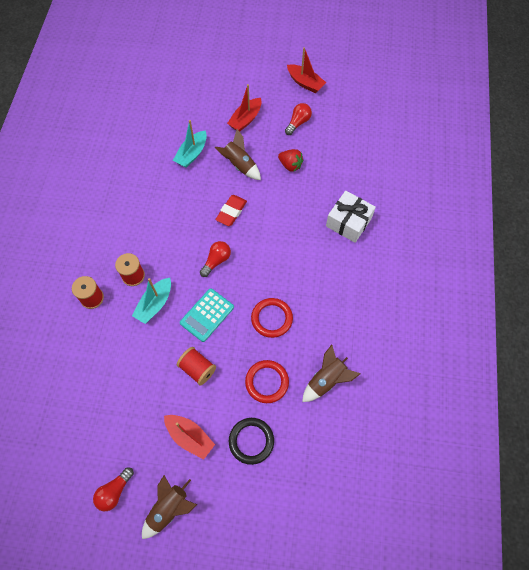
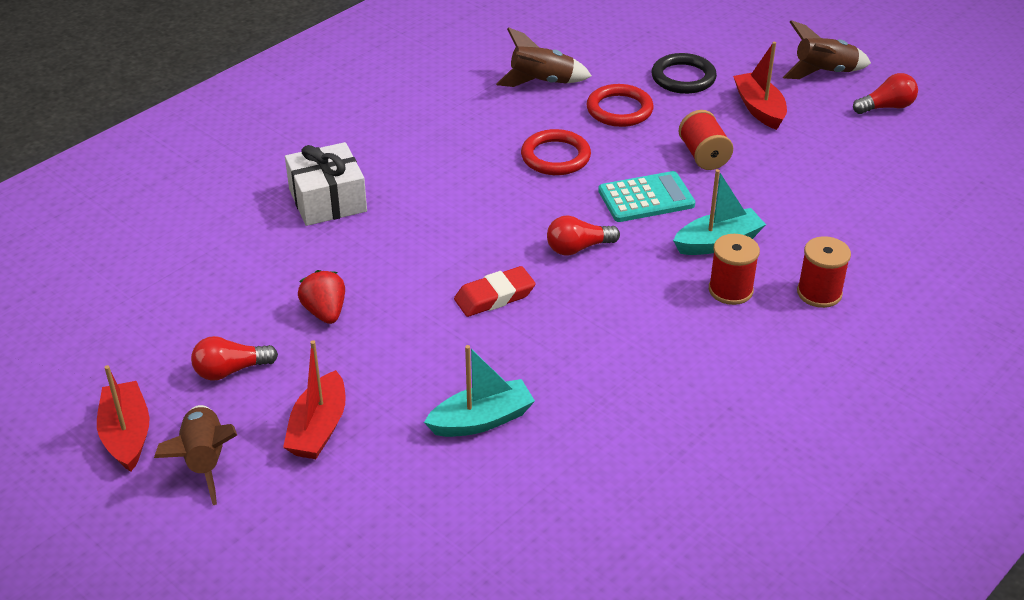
camera: 145 degrees left, 25 degrees down
brown rocket [215,129,261,180] -> brown rocket moved to [154,405,237,505]
red boat [227,84,262,132] -> red boat turned 120 degrees clockwise [283,340,346,459]

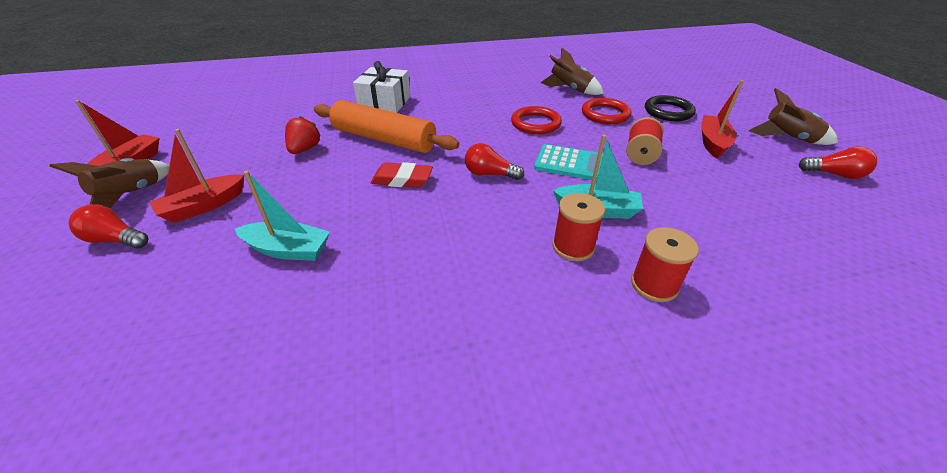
camera: 35 degrees right, 0 degrees up
red light bulb [191,336,278,380] -> red light bulb moved to [69,204,148,249]
none -> orange rolling pin [314,100,459,153]

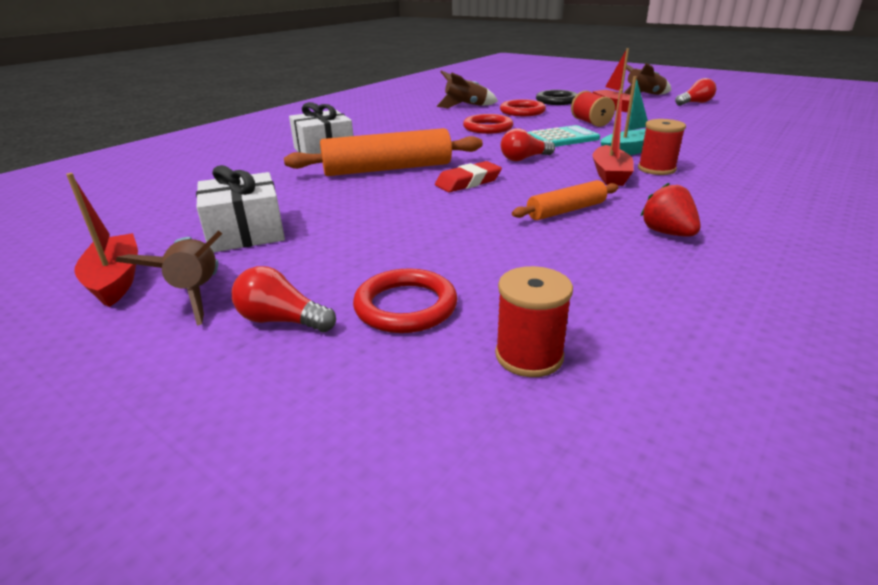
camera: 40 degrees left, 10 degrees down
red light bulb [69,204,148,249] -> red light bulb turned 45 degrees clockwise [232,266,336,332]
red boat [149,129,244,223] -> red boat moved to [593,89,634,186]
turquoise boat [235,171,330,261] -> none
red strawberry [285,116,321,154] -> red strawberry moved to [641,183,701,237]
red spool [631,227,699,302] -> red spool moved to [495,266,573,377]
none -> white gift [196,165,285,252]
none -> red ring [353,268,458,333]
none -> orange rolling pin [512,180,619,220]

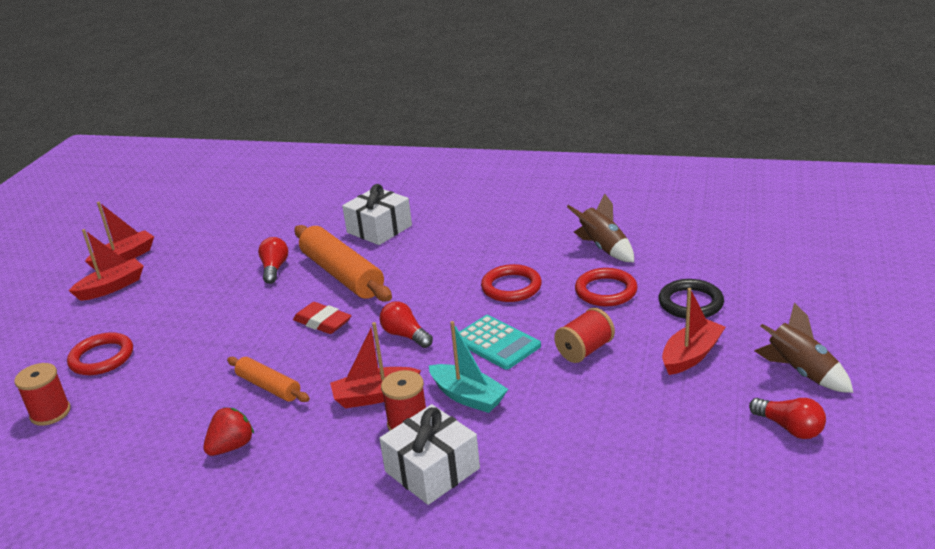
camera: 70 degrees right, 0 degrees up
brown rocket [116,230,222,326] -> red boat [69,229,144,301]
white gift [196,165,285,252] -> white gift moved to [379,404,480,505]
red light bulb [232,266,336,332] -> red light bulb moved to [258,237,288,284]

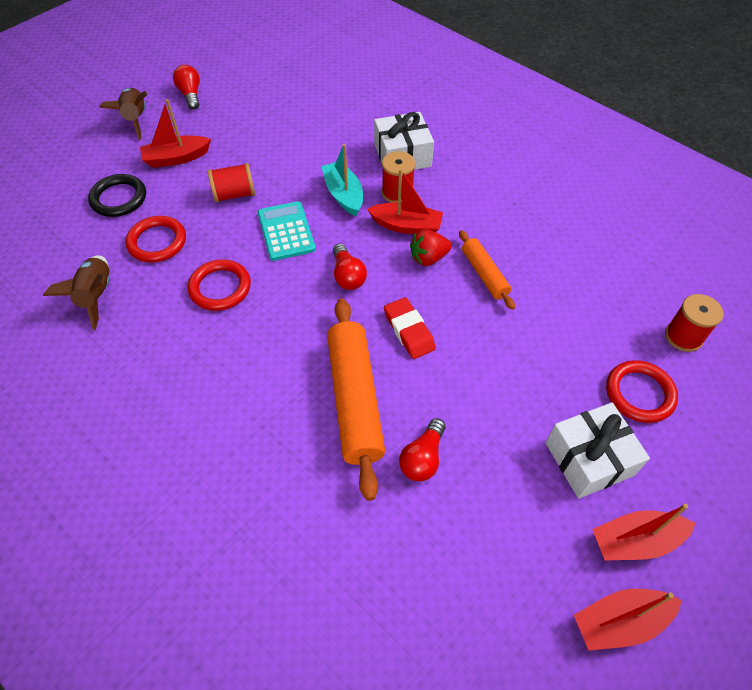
camera: 155 degrees left, 25 degrees up
red strawberry [203,407,254,456] -> red strawberry moved to [410,229,452,266]
white gift [342,184,412,245] -> white gift moved to [546,402,650,499]

